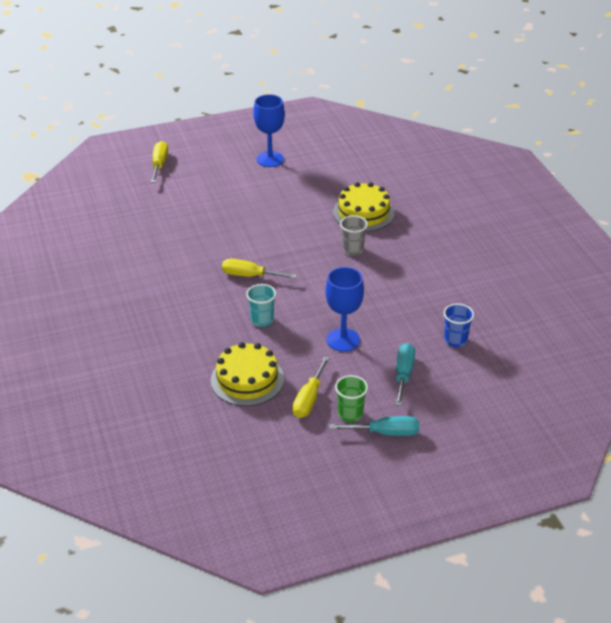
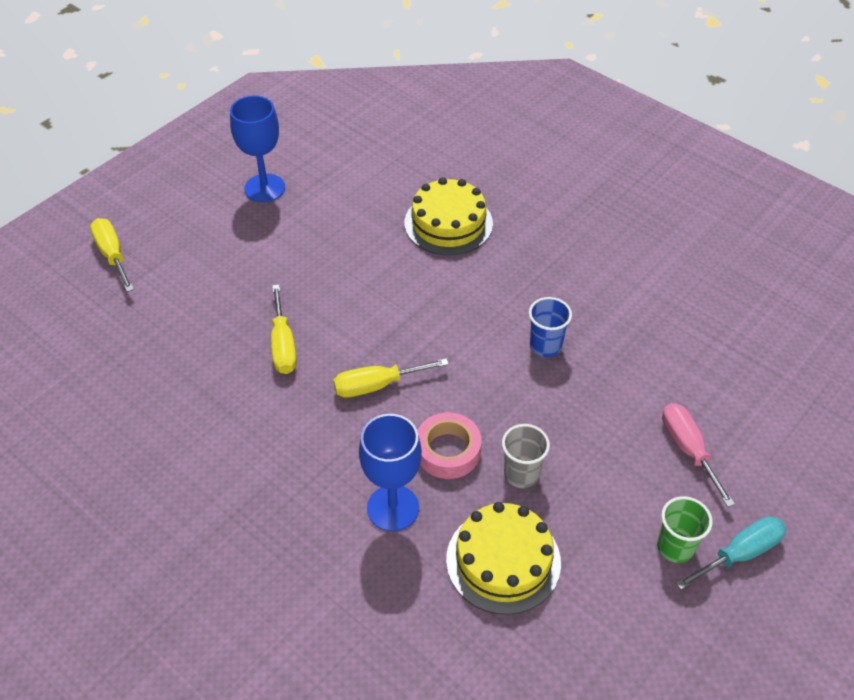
camera: 30 degrees left, 10 degrees up
turquoise cup [246,284,276,327] -> pink tape [417,413,482,479]
yellow screwdriver [293,356,329,418] -> yellow screwdriver moved to [271,284,297,374]
blue goblet [325,267,364,352] -> blue goblet moved to [359,414,422,531]
grey cup [340,215,368,256] -> grey cup moved to [502,424,550,488]
turquoise screwdriver [396,343,415,406] -> pink screwdriver [662,403,735,507]
blue cup [444,303,474,347] -> blue cup moved to [529,297,572,357]

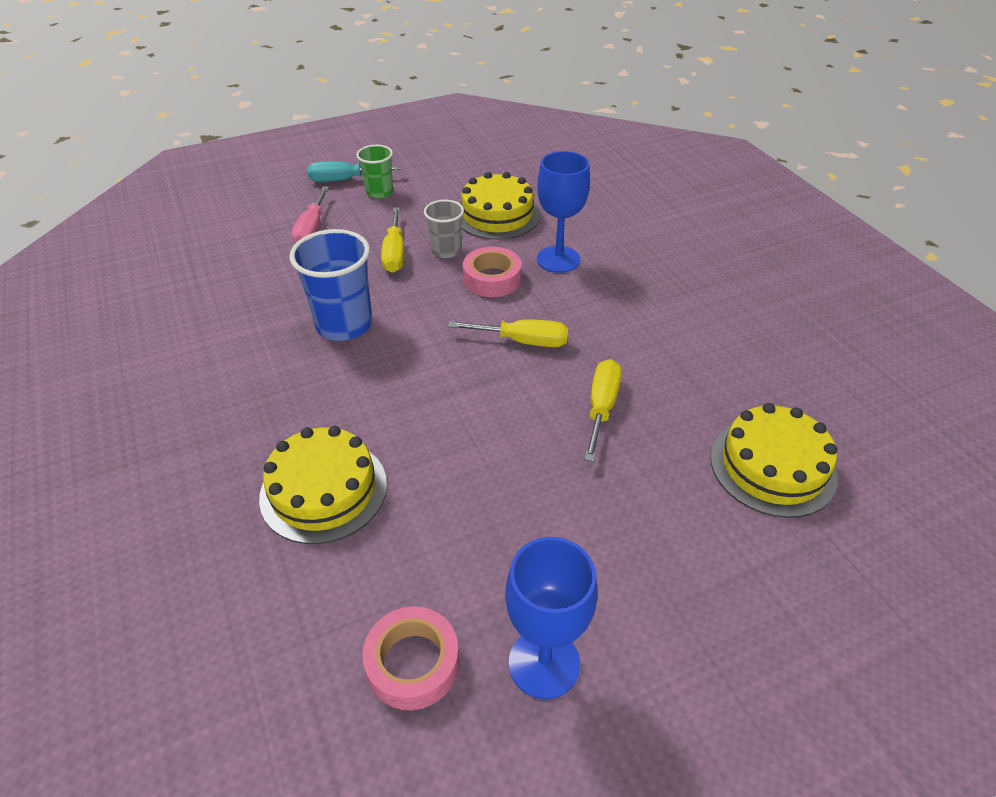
camera: 155 degrees left, 5 degrees down
yellow screwdriver [90,218,134,292] -> yellow screwdriver moved to [381,207,404,273]
blue cup [529,297,572,357] -> blue cup [289,229,372,341], size x1.69
none -> pink tape [363,606,460,710]
none -> yellow cake [710,403,838,518]

